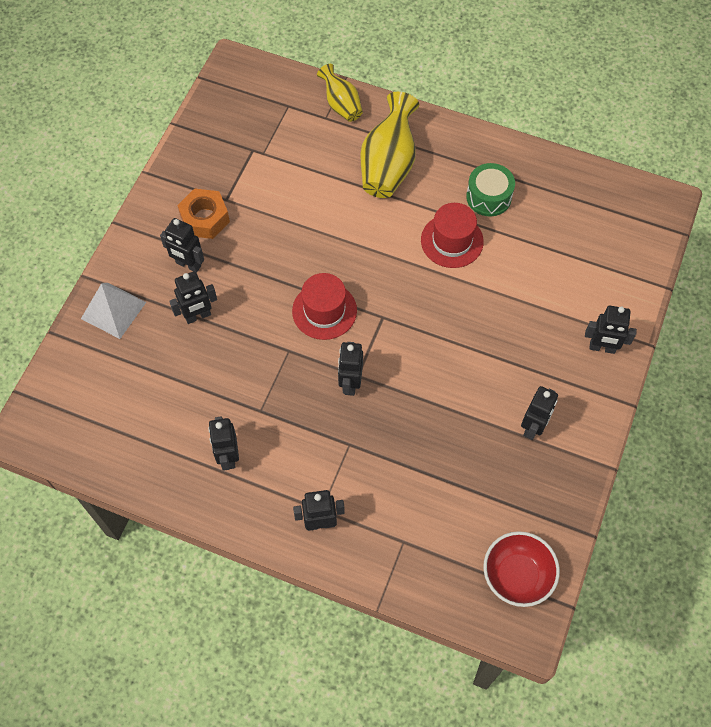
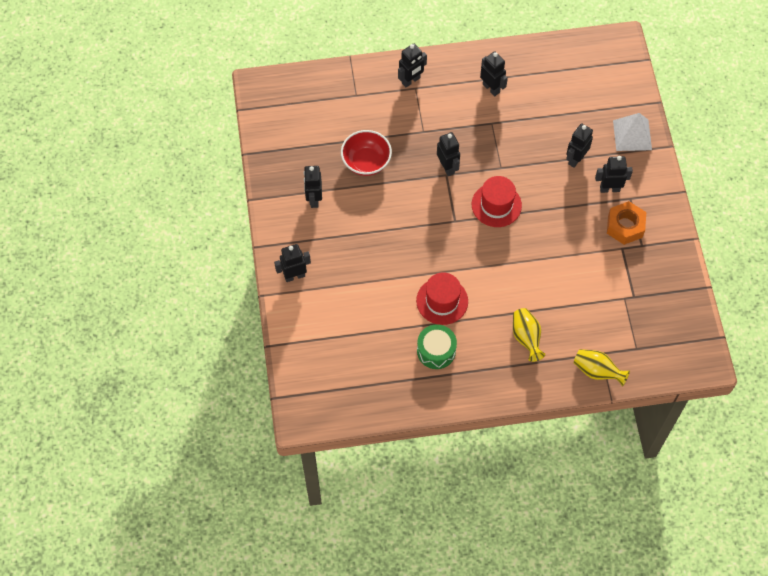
camera: 150 degrees right, 0 degrees up
yellow vase [360,92,419,198] -> yellow vase [513,308,545,362], size x0.60
red bowl [483,531,560,607] -> red bowl moved to [341,130,392,176]

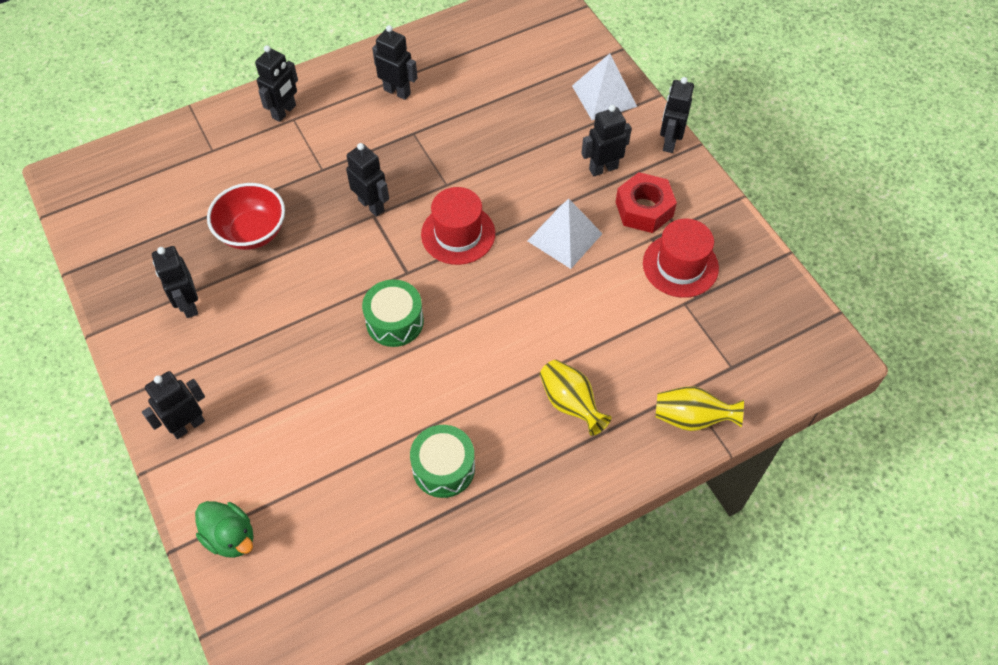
camera: 20 degrees left, 5 degrees down
red hat [416,272,468,325] -> red hat moved to [643,219,719,298]
black robot [566,123,593,168] -> black robot moved to [660,77,694,153]
orange nut [607,201,646,245] -> red nut [616,172,677,233]
none -> green duck [195,501,254,558]
none -> green drum [362,279,424,347]
none -> white pyramid [528,199,603,269]

